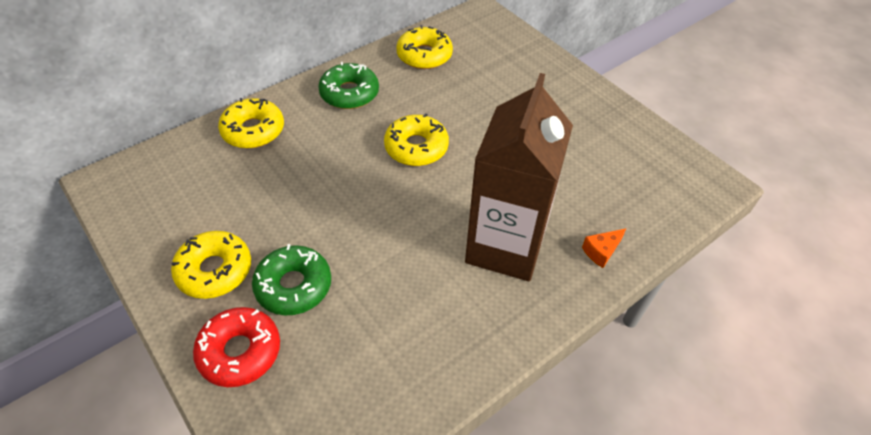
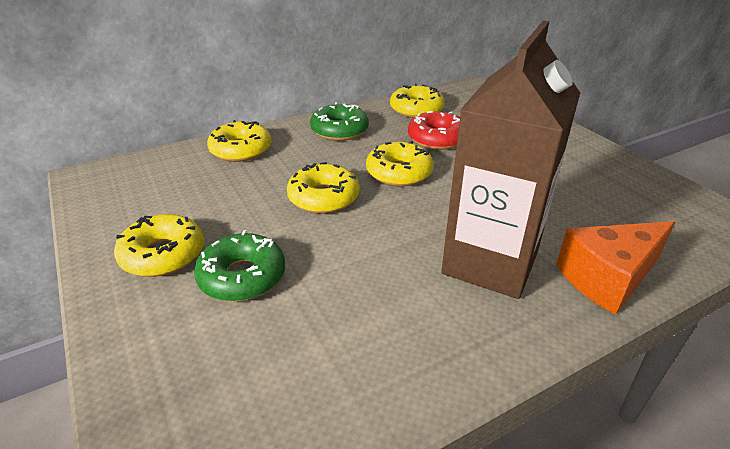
camera: 10 degrees right, 15 degrees down
red donut [193,307,280,387] -> red donut moved to [408,111,460,150]
orange cheese [582,229,626,268] -> orange cheese [556,221,675,315], size x2.13
none -> yellow donut [287,162,359,214]

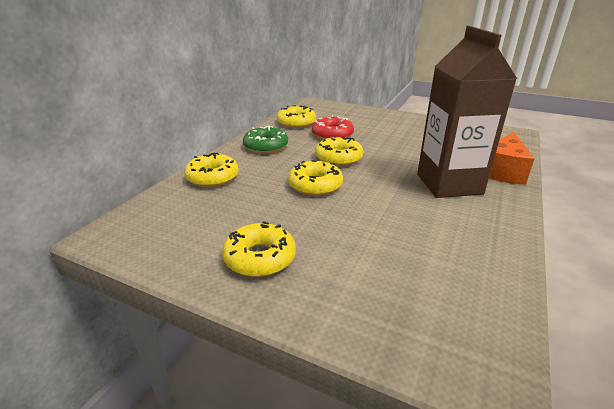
camera: 35 degrees left, 5 degrees down
green donut [194,230,285,301] -> none

